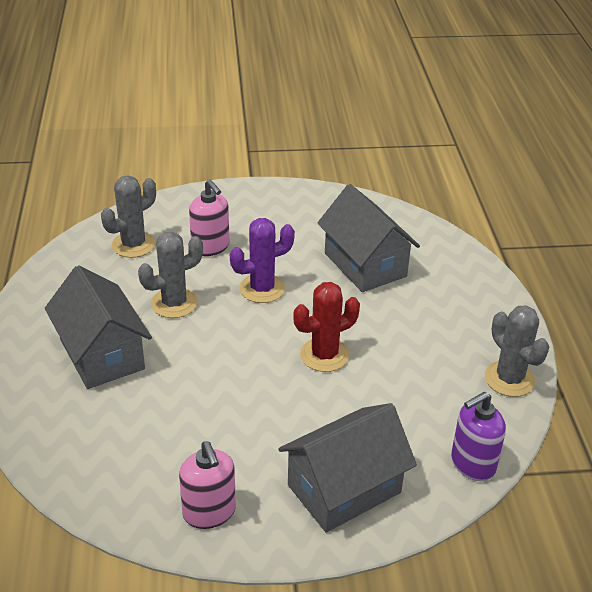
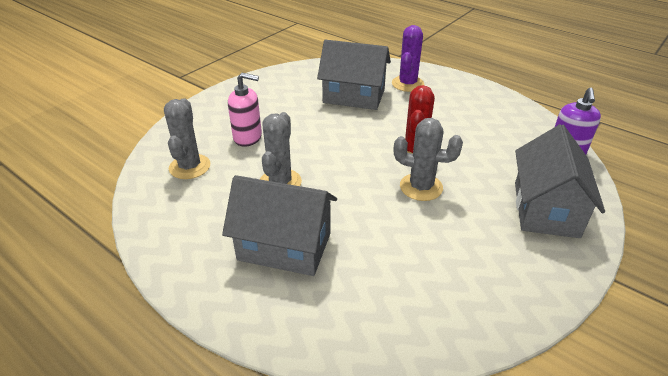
camera: 45 degrees left, 0 degrees up
pink soap dispenser [179,441,236,529] -> none
purple cactus [230,218,295,303] -> purple cactus moved to [392,25,424,92]
grey cactus [485,305,550,397] -> grey cactus moved to [394,118,463,201]

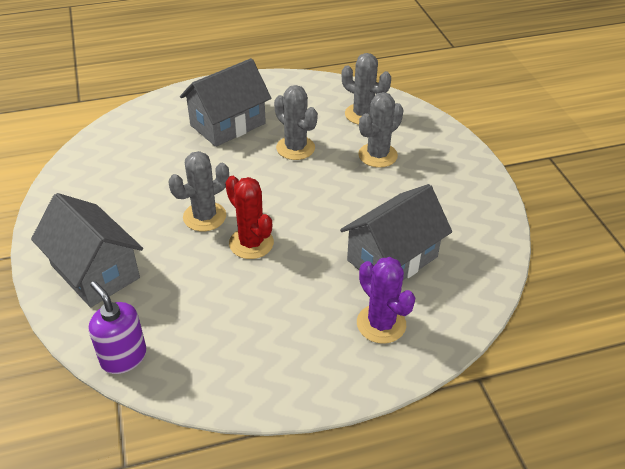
camera: 125 degrees right, 5 degrees up
pink soap dispenser [228,73,262,147] -> grey cactus [358,92,404,168]

